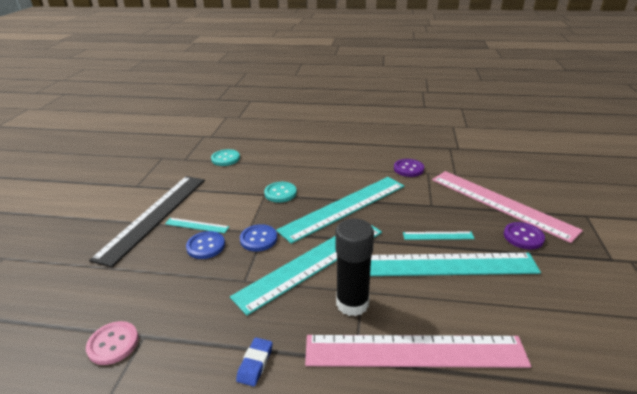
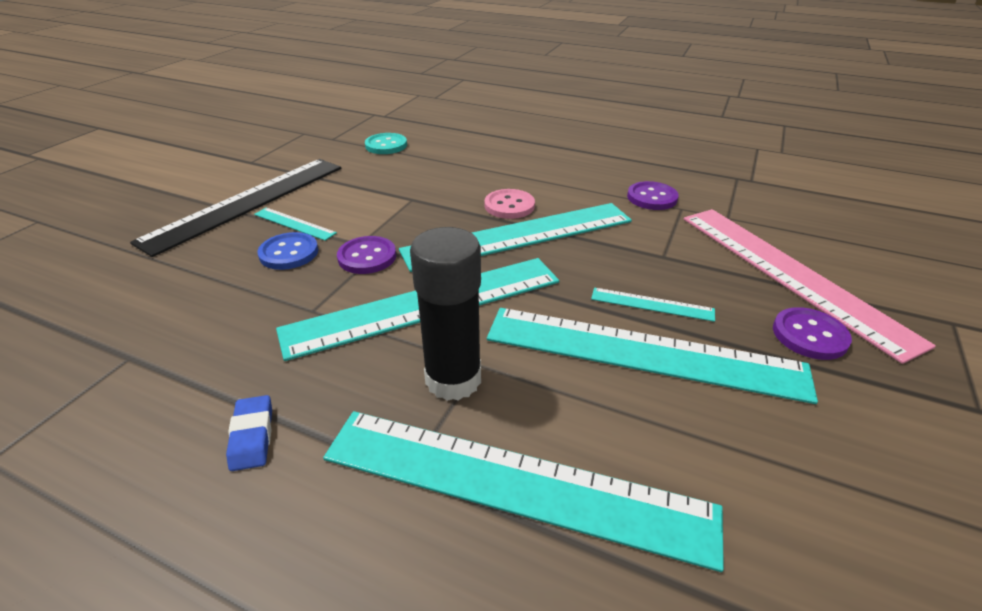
camera: 15 degrees right, 5 degrees up
pink button [86,321,139,365] -> pink button moved to [485,189,535,219]
blue eraser [236,338,273,387] -> blue eraser turned 45 degrees counterclockwise [226,395,272,471]
blue button [240,224,277,251] -> purple button [337,236,396,274]
turquoise button [264,182,297,203] -> none
pink ruler [305,335,531,368] -> turquoise ruler [323,411,724,572]

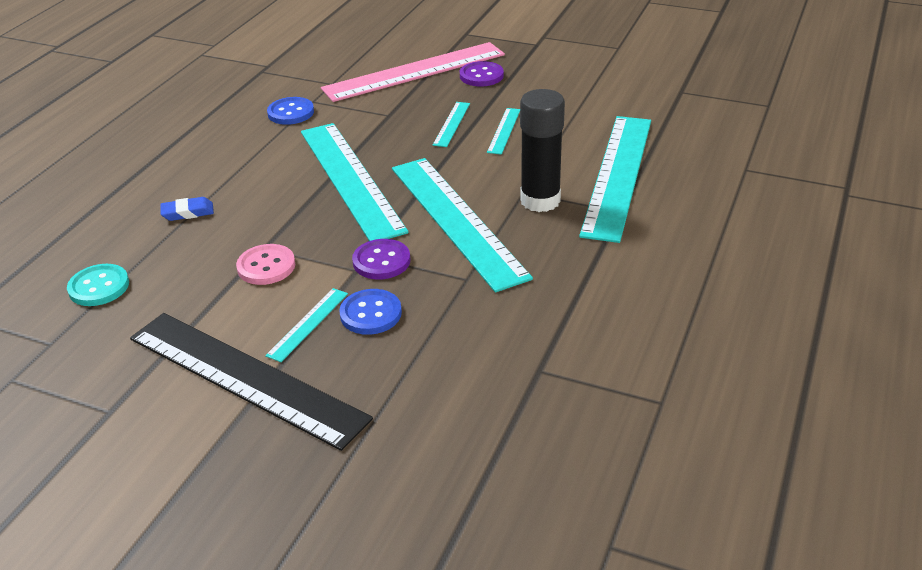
camera: 90 degrees left, 0 degrees up
blue eraser [226,395,272,471] -> blue eraser moved to [160,197,214,221]
pink button [485,189,535,219] -> pink button moved to [236,244,295,285]
turquoise ruler [487,308,818,404] -> turquoise ruler [487,108,520,155], size x0.42
purple button [627,181,679,210] -> blue button [267,97,314,125]

